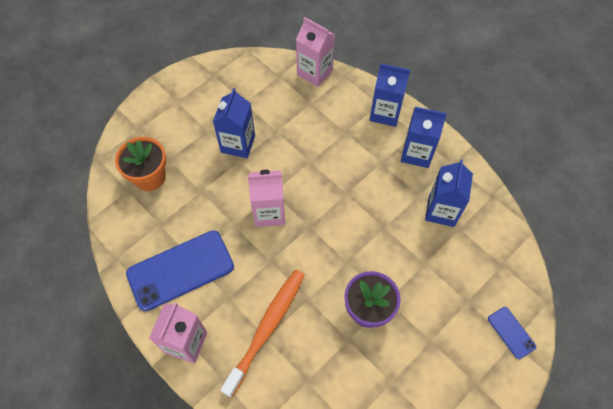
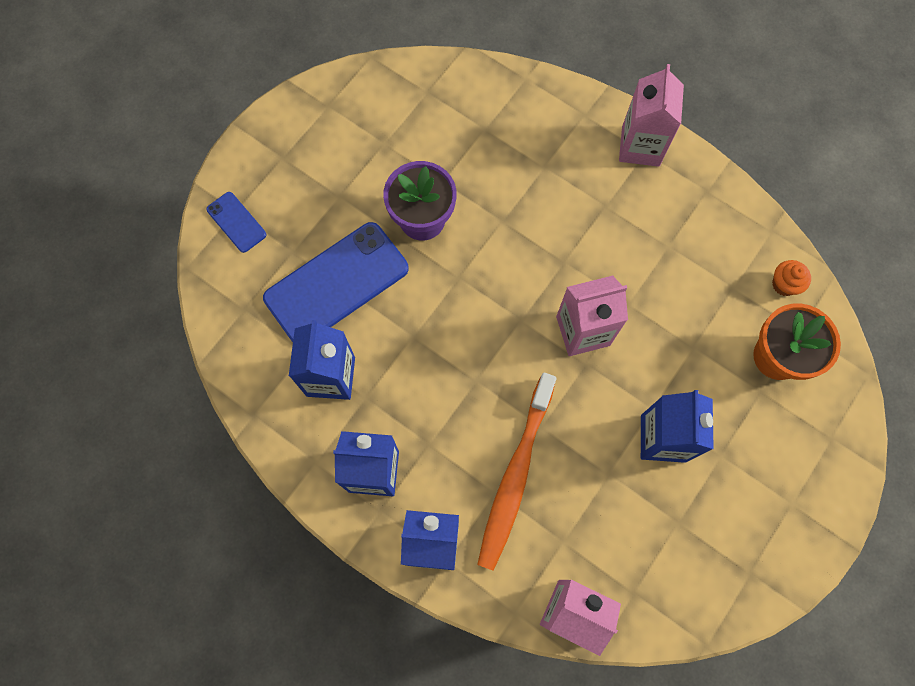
camera: 170 degrees right, 10 degrees up
blue phone [126,230,234,311] -> blue phone moved to [263,222,409,342]
orange toothbrush [220,270,305,398] -> orange toothbrush moved to [477,373,557,571]
none -> orange cupcake [772,260,811,296]

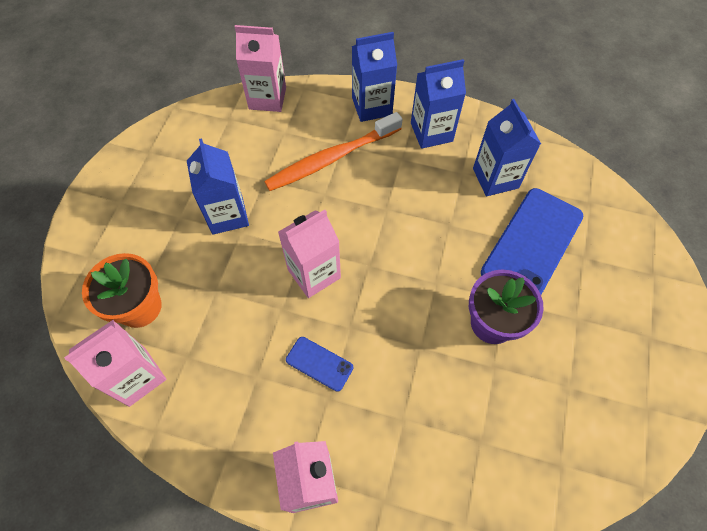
camera: 160 degrees right, 10 degrees down
blue phone [206,192,266,253] -> blue phone moved to [286,337,353,392]
orange toothbrush [477,373,557,571] -> orange toothbrush turned 120 degrees counterclockwise [264,112,403,191]
orange cupcake [772,260,811,296] -> pink carton [64,320,166,407]

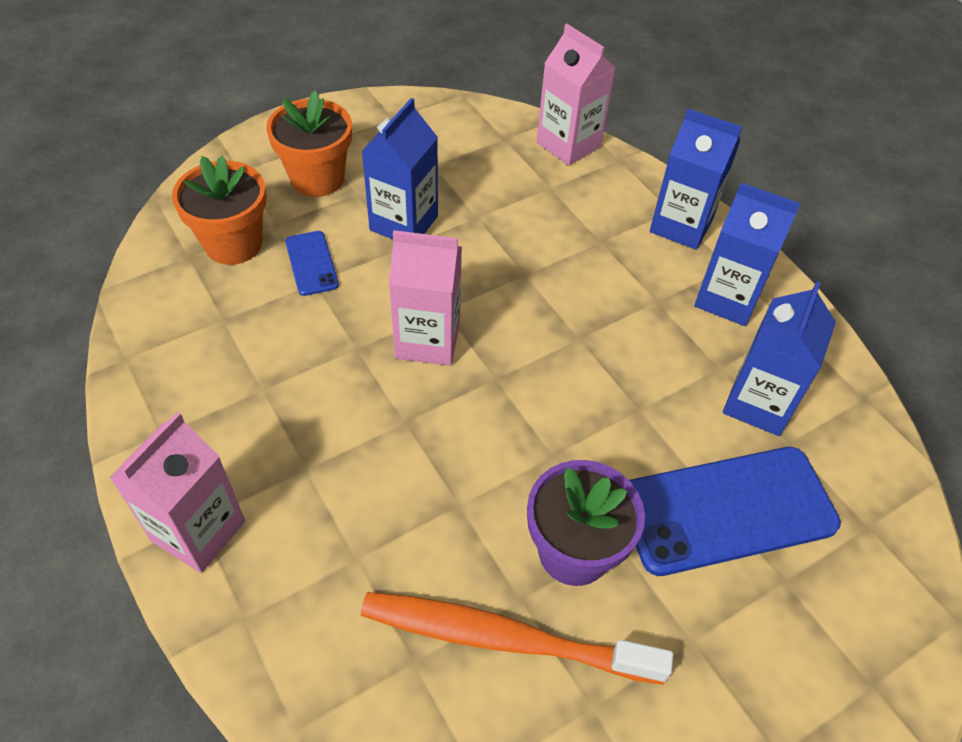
camera: 40 degrees right, 10 degrees down
pink carton [64,320,166,407] -> none
orange toothbrush [264,112,403,191] -> orange toothbrush moved to [361,592,673,685]
blue phone [286,337,353,392] -> blue phone moved to [285,231,339,296]
none -> orange flower pot [266,90,352,197]

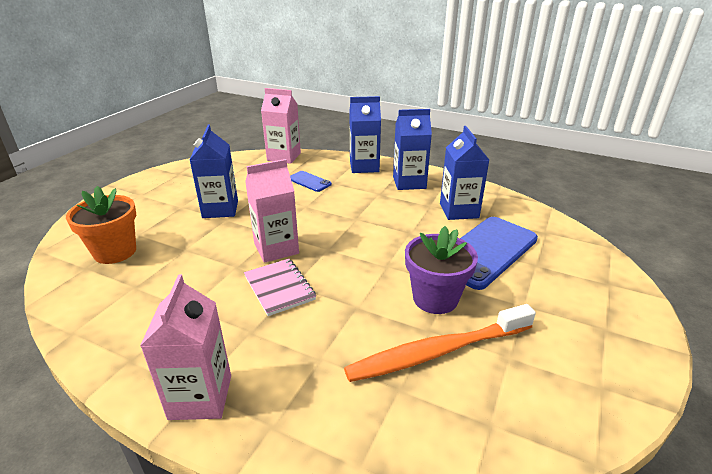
camera: 30 degrees left, 20 degrees down
orange flower pot [266,90,352,197] -> none
blue phone [285,231,339,296] -> blue phone moved to [290,171,332,192]
none -> pink notebook [244,259,316,316]

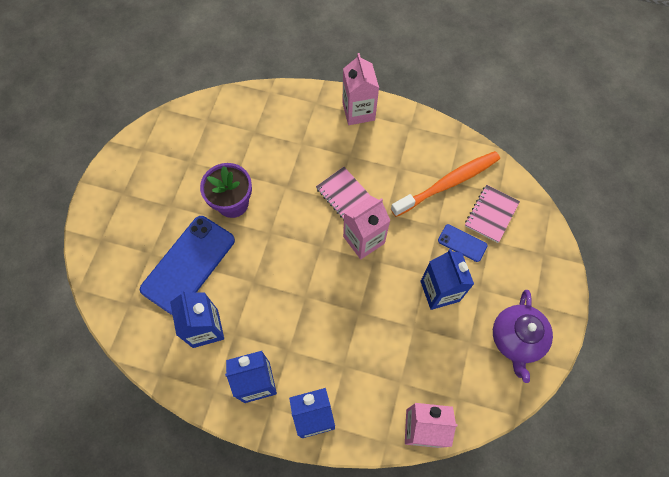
camera: 170 degrees right, 35 degrees up
orange flower pot [66,186,136,264] -> pink notebook [465,185,520,243]
blue phone [290,171,332,192] -> blue phone moved to [438,224,488,262]
orange toothbrush [344,304,536,382] -> orange toothbrush moved to [391,151,500,217]
none -> purple teapot [493,290,553,383]

